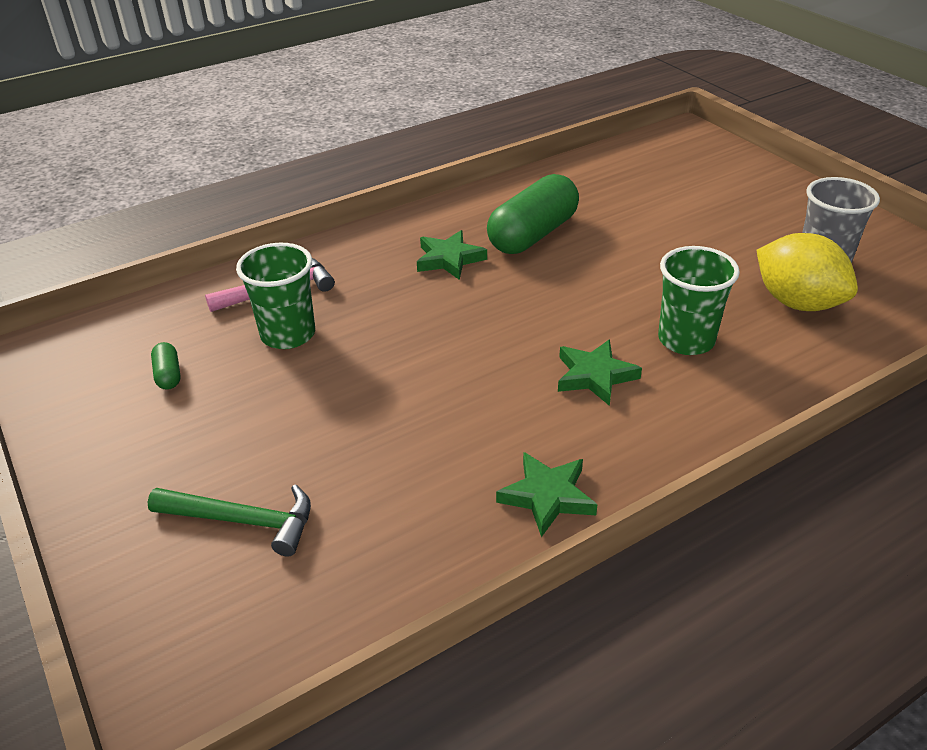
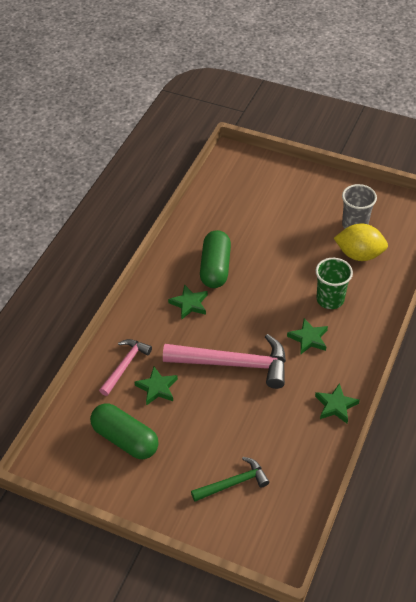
camera: 35 degrees left, 10 degrees up
green capsule [151,342,181,390] -> green capsule [90,403,158,459], size x2.36
green cup [236,243,315,349] -> green star [135,367,178,406]
none -> pink hammer [163,334,286,389]

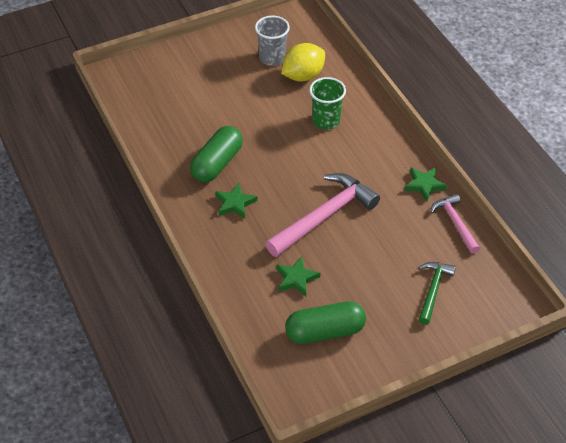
camera: 50 degrees left, 0 degrees up
pink hammer [99,339,152,396] -> pink hammer moved to [430,193,480,254]
green capsule [200,230,231,288] -> green capsule turned 75 degrees clockwise [190,126,243,182]
green star [287,318,328,355] -> none

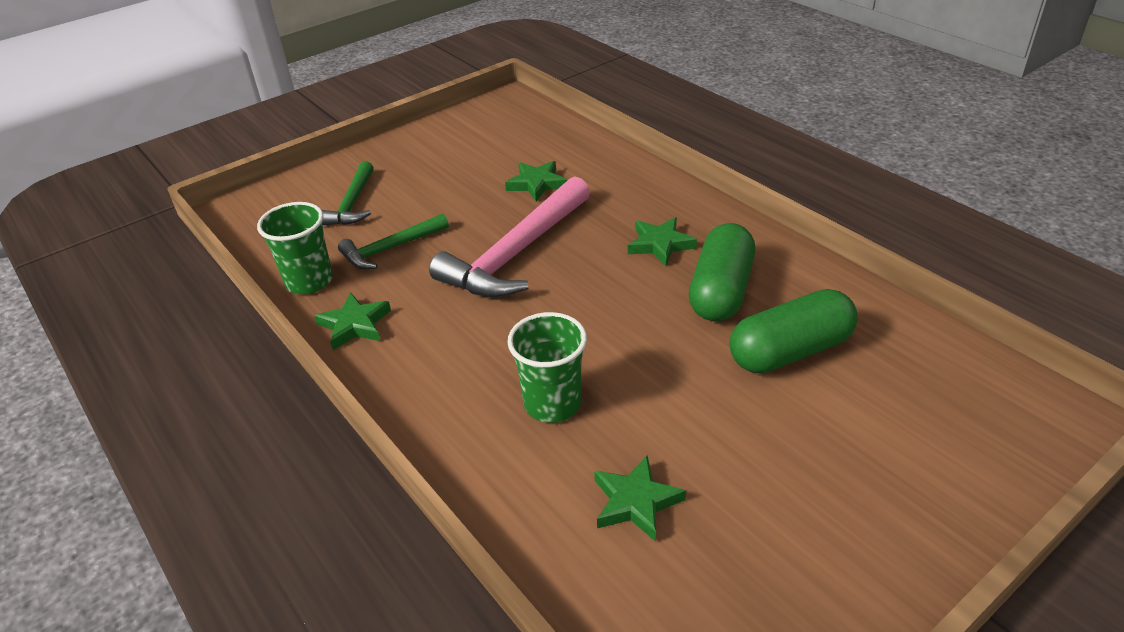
camera: 170 degrees right, 10 degrees down
grey cup [255,16,290,66] -> none
yellow lemon [281,43,325,82] -> green star [594,456,686,542]
green capsule [285,301,366,344] -> green capsule moved to [729,289,858,373]
pink hammer [430,193,480,254] -> green cup [257,202,333,294]
none -> green hammer [338,213,449,270]

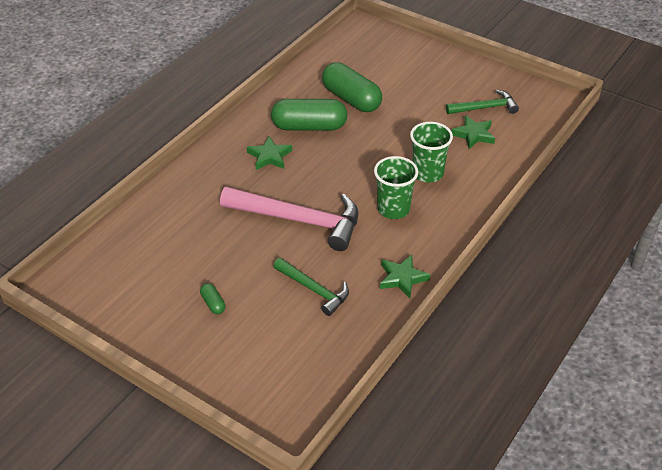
camera: 110 degrees left, 5 degrees up
green cup [257,202,333,294] -> green cup moved to [374,156,418,219]
green hammer [322,161,374,225] -> green hammer moved to [446,90,519,114]
green star [505,161,567,202] -> none
none -> green capsule [200,283,225,314]

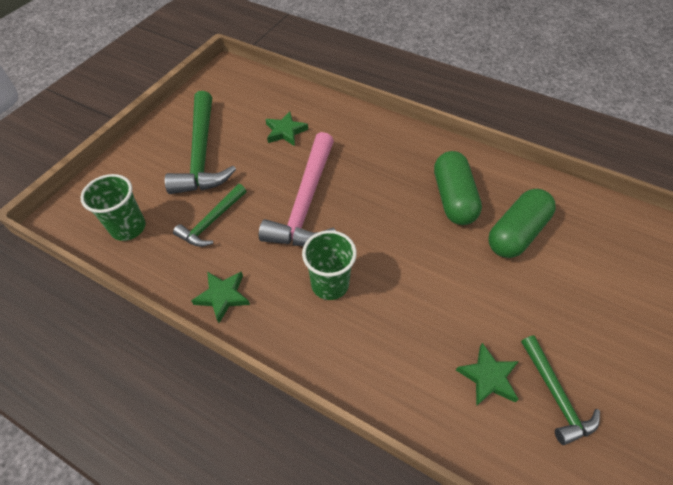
camera: 85 degrees right, 10 degrees up
green capsule [200,283,225,314] -> green hammer [165,91,236,194]
green star [247,136,292,170] -> green star moved to [265,111,308,146]
green cup [410,122,453,182] -> green cup moved to [80,174,146,241]

